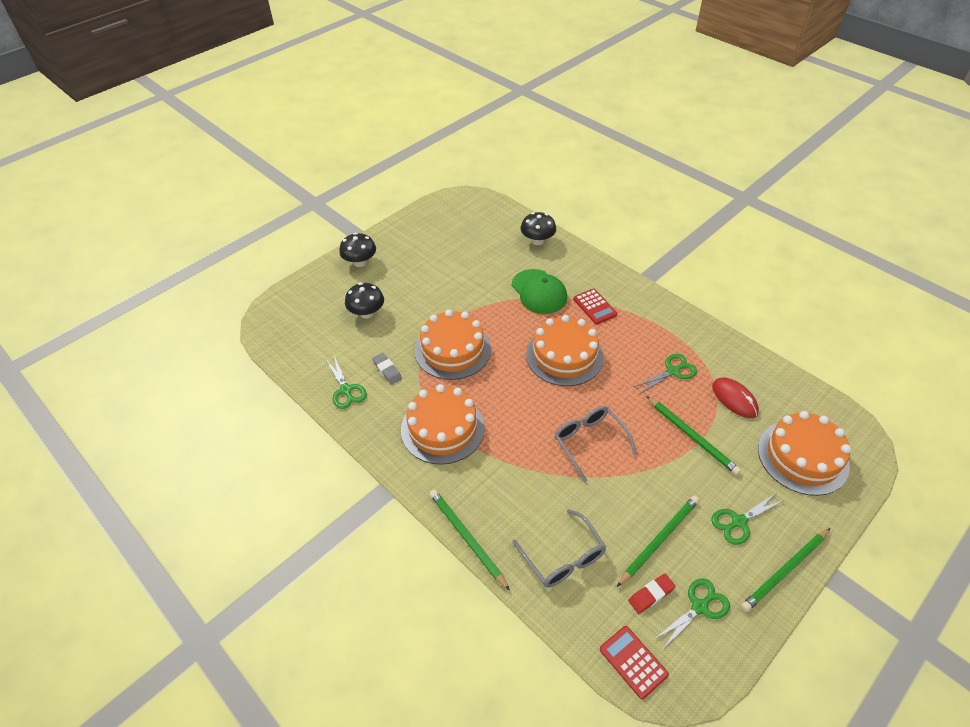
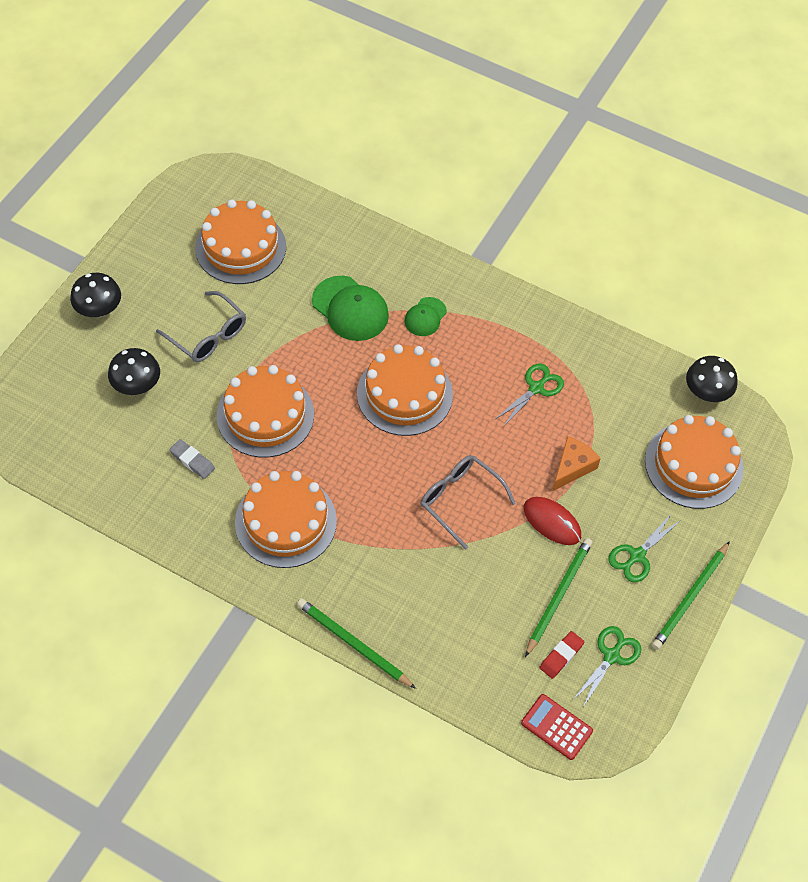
camera: 20 degrees left, 10 degrees up
green scissors [326,356,367,409] -> none
grey glasses [513,509,606,588] -> grey glasses moved to [156,291,246,362]
black mushroom [521,212,556,245] -> black mushroom moved to [686,356,737,402]
red calculator [573,289,617,325] -> green cap [404,297,447,336]
green pencil [646,396,741,475] -> orange cheese [552,436,601,492]
red mouse [712,377,759,418] -> red mouse moved to [524,497,581,545]
none -> orange cake [195,199,286,284]

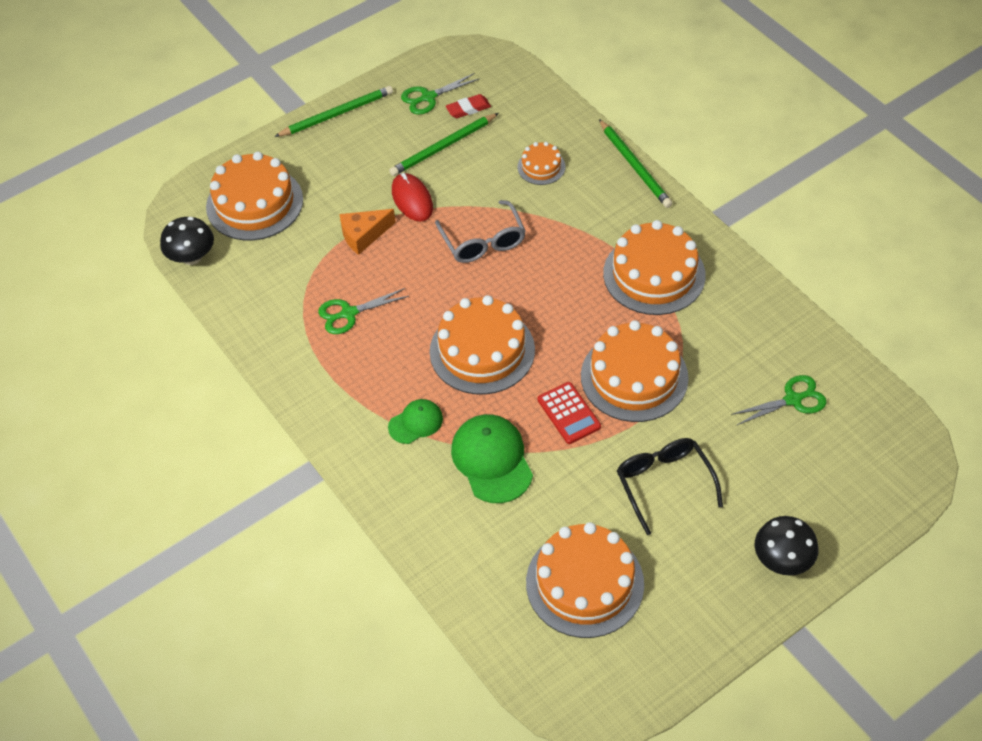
camera: 150 degrees left, 5 degrees down
black mushroom [108,348,160,395] -> none
grey glasses [156,291,246,362] -> black glasses [617,438,723,535]
grey eraser [169,439,215,479] -> none
red calculator [521,694,593,760] -> red calculator moved to [538,382,601,444]
green scissors [608,513,681,582] -> green scissors moved to [731,375,827,425]
none -> orange cake [518,142,565,185]

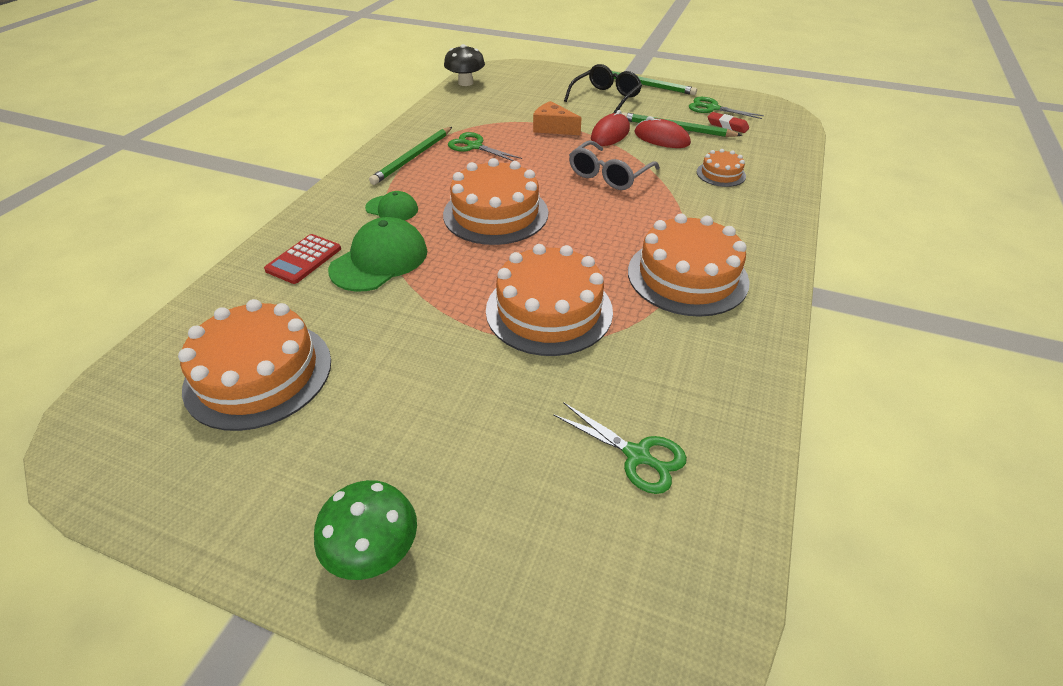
camera: 55 degrees right, 10 degrees down
orange cake [206,152,303,240] -> none
red calculator [538,382,601,444] -> red calculator moved to [264,234,341,284]
green pencil [599,119,673,208] -> green pencil moved to [369,127,452,185]
black glasses [617,438,723,535] -> black glasses moved to [564,64,642,113]
black mushroom [754,516,819,576] -> green mushroom [314,480,417,580]
none -> red mouse [634,116,691,148]

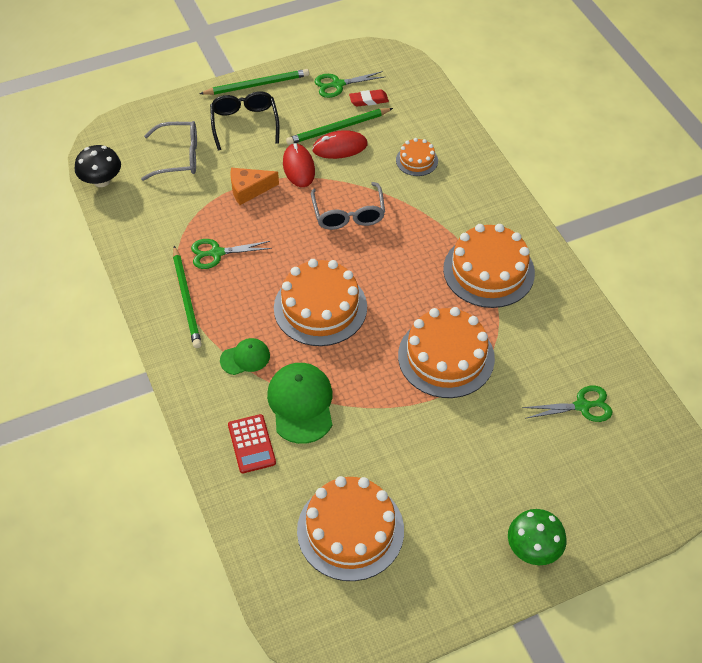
camera: 45 degrees left, 10 degrees up
none -> grey glasses [141,121,197,181]

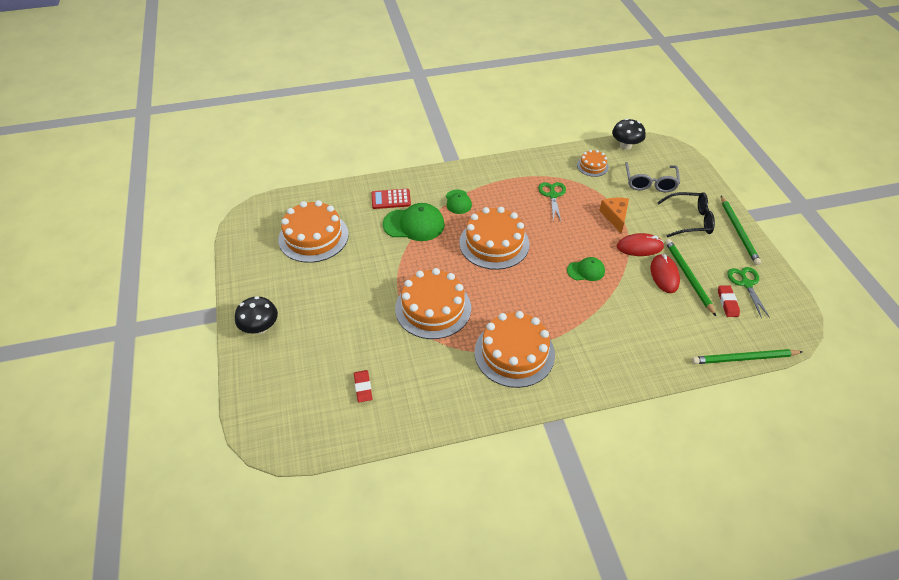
camera: 100 degrees right, 5 degrees down
green pencil [173,246,202,348] -> green pencil moved to [692,349,802,364]
grey glasses [311,182,385,230] -> green cap [567,257,605,281]
orange cake [396,138,438,176] -> orange cake moved to [577,150,609,177]
green mushroom [508,509,567,565] -> black mushroom [235,296,278,334]
green scissors [523,385,613,422] -> red eraser [354,370,373,403]

